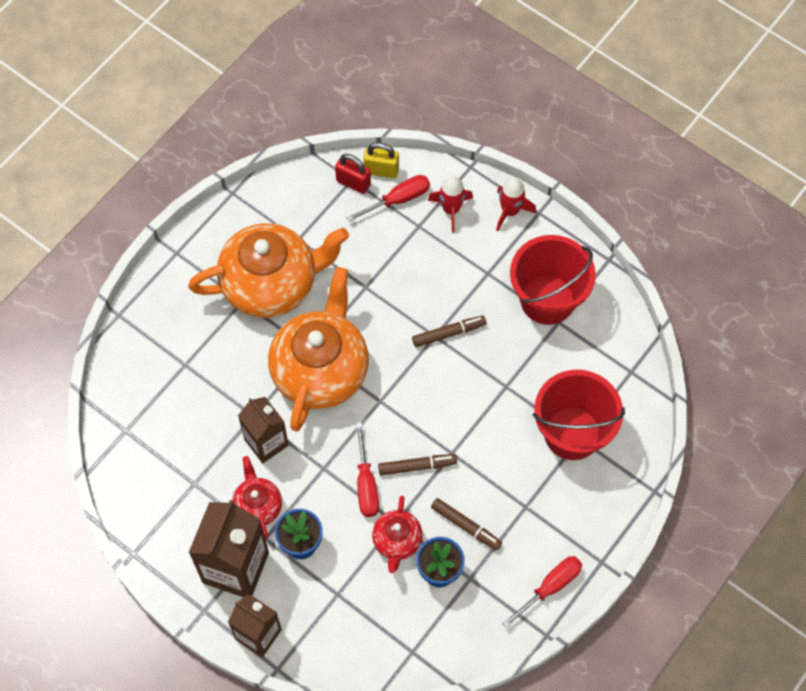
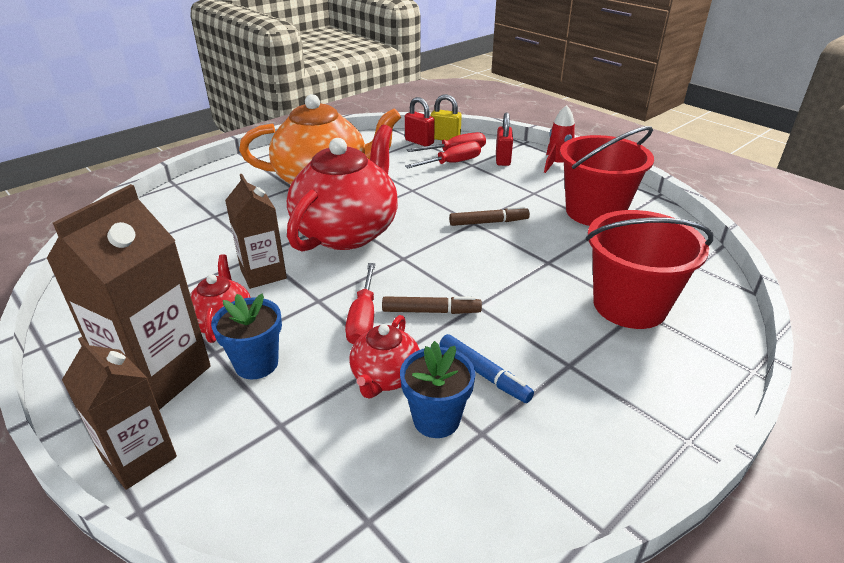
camera: 10 degrees right, 30 degrees down
orange teapot [268,267,369,432] -> red teapot [287,125,398,252]
red rocket [428,176,473,233] -> red padlock [496,112,513,166]
brown marker [431,498,502,551] -> blue marker [439,334,534,403]
red screwdriver [502,556,582,628] -> red screwdriver moved to [405,141,481,168]

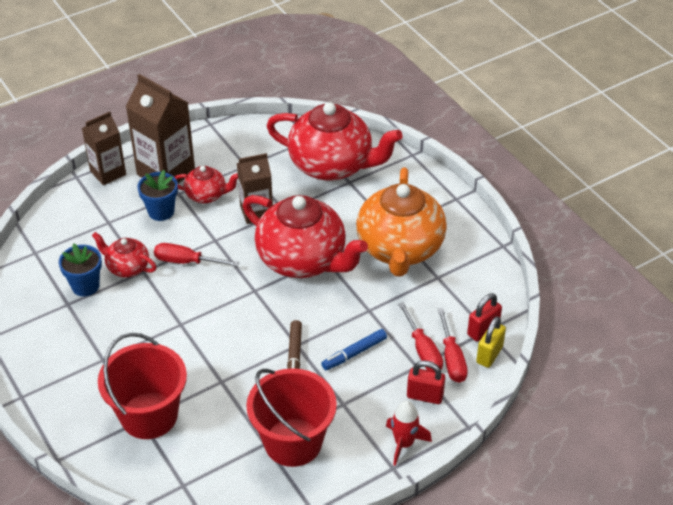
camera: 100 degrees right, 10 degrees up
brown marker [382,296,482,314] -> none
blue marker [439,334,534,403] -> blue marker moved to [321,329,387,370]
none -> red teapot [267,102,403,181]

